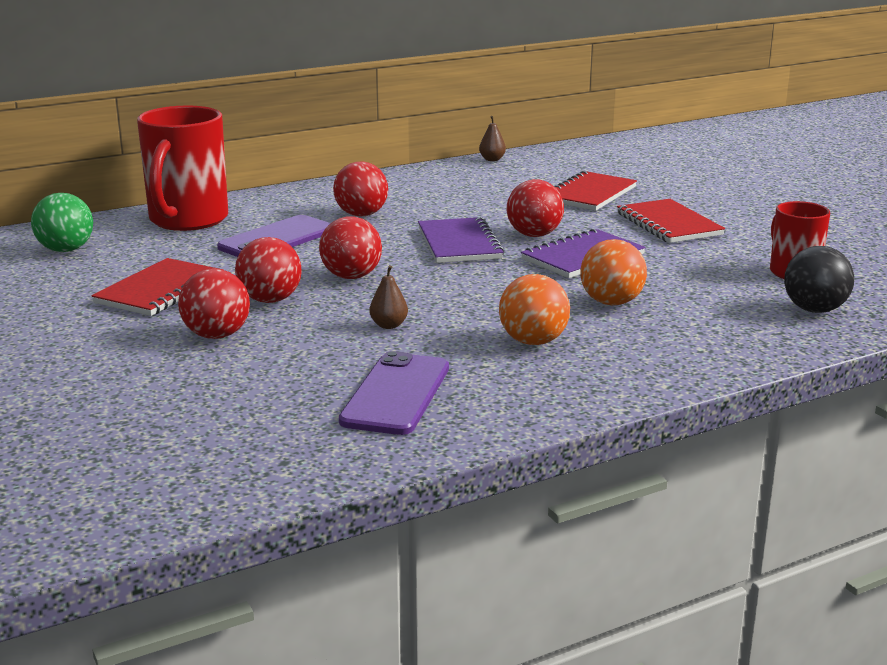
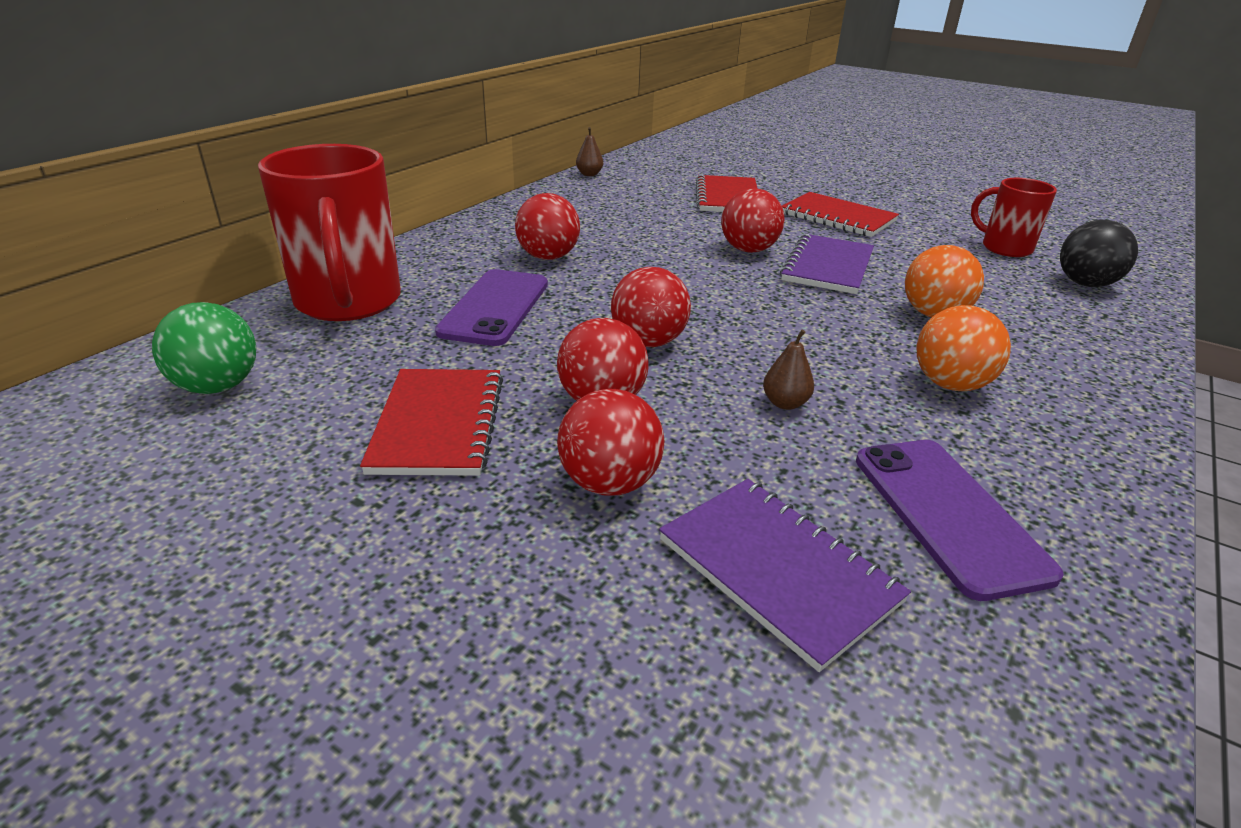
camera: 30 degrees left, 10 degrees up
purple notebook [418,217,504,263] -> purple notebook moved to [659,479,911,672]

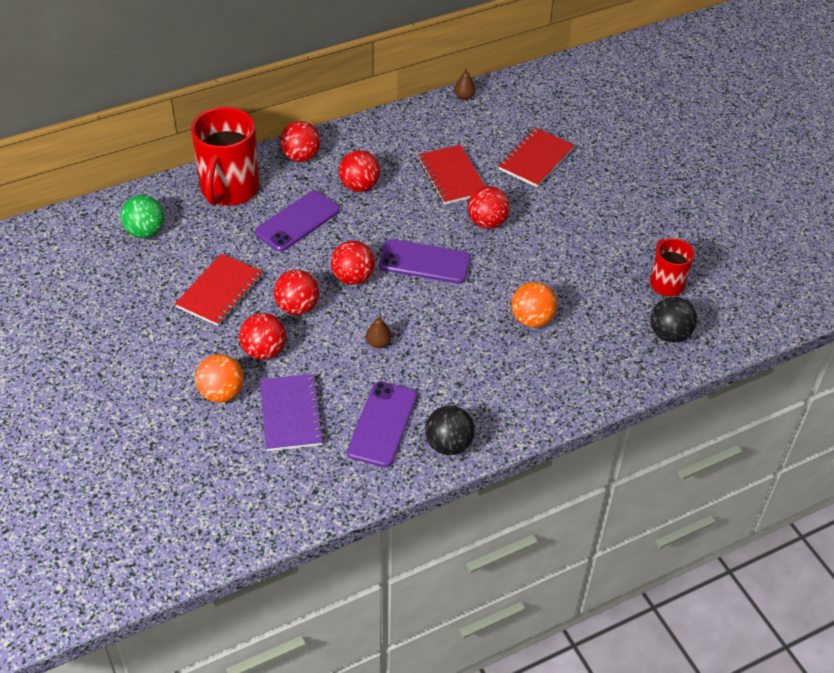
camera: 30 degrees right, 15 degrees up
purple notebook [780,234,874,294] -> none
red notebook [782,192,899,237] -> red notebook moved to [418,145,485,205]
orange ball [917,305,1011,391] -> orange ball moved to [195,354,244,403]
none -> red ball [280,121,321,162]
none -> purple phone [379,239,471,283]
none -> black ball [425,406,475,455]

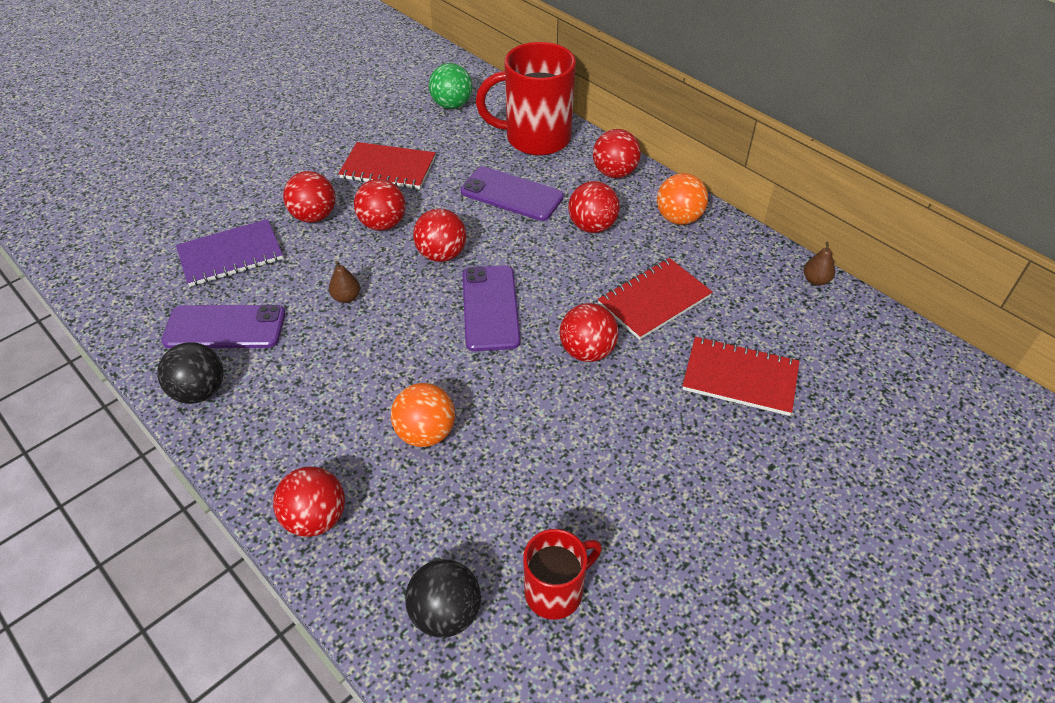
camera: 75 degrees right, 0 degrees up
orange ball [195,354,244,403] -> orange ball moved to [657,173,708,225]
none -> red ball [273,466,345,537]

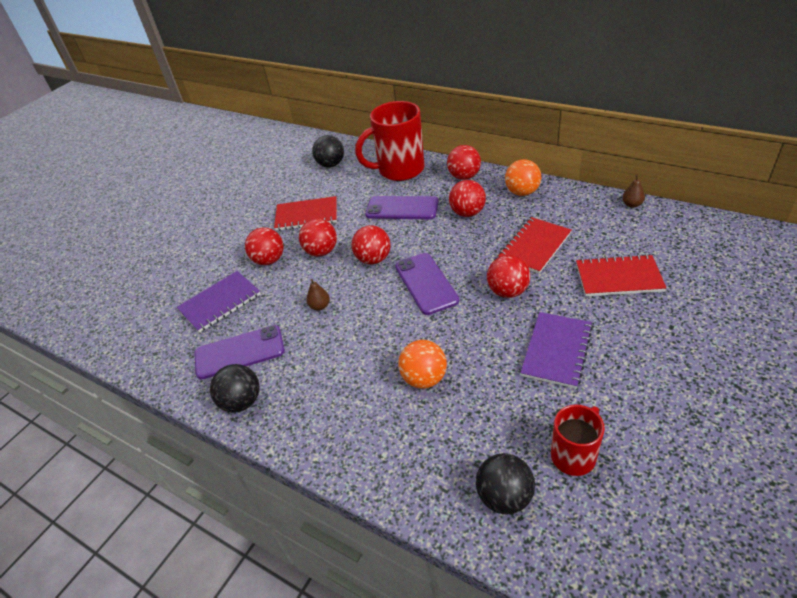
camera: 10 degrees left, 5 degrees down
red ball [273,466,345,537] -> none
green ball [429,63,472,109] -> black ball [312,135,344,168]
none -> purple notebook [520,312,593,389]

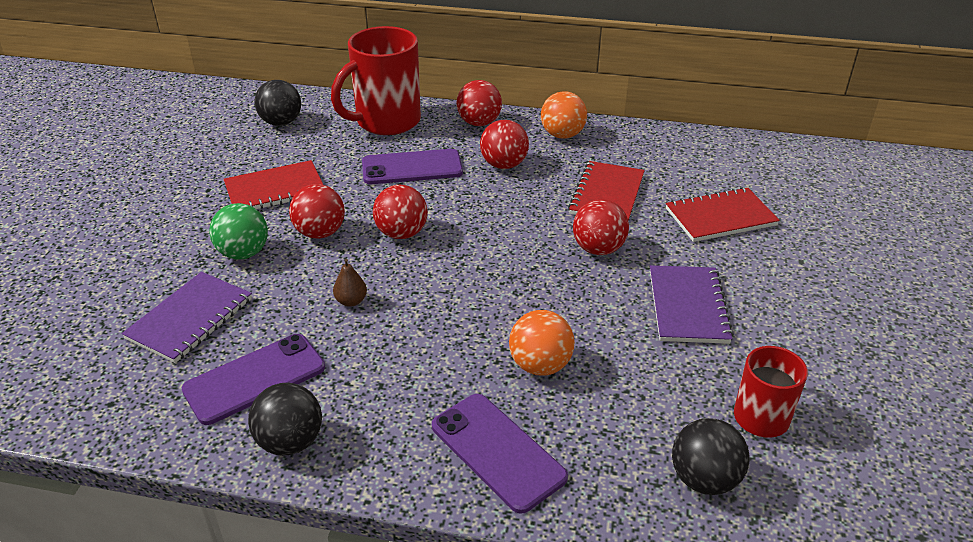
camera: 25 degrees left, 5 degrees down
red ball [245,227,284,265] -> green ball [209,203,268,259]
purple phone [395,253,459,315] -> purple phone moved to [432,394,568,514]
brown pear [622,174,645,208] -> none

